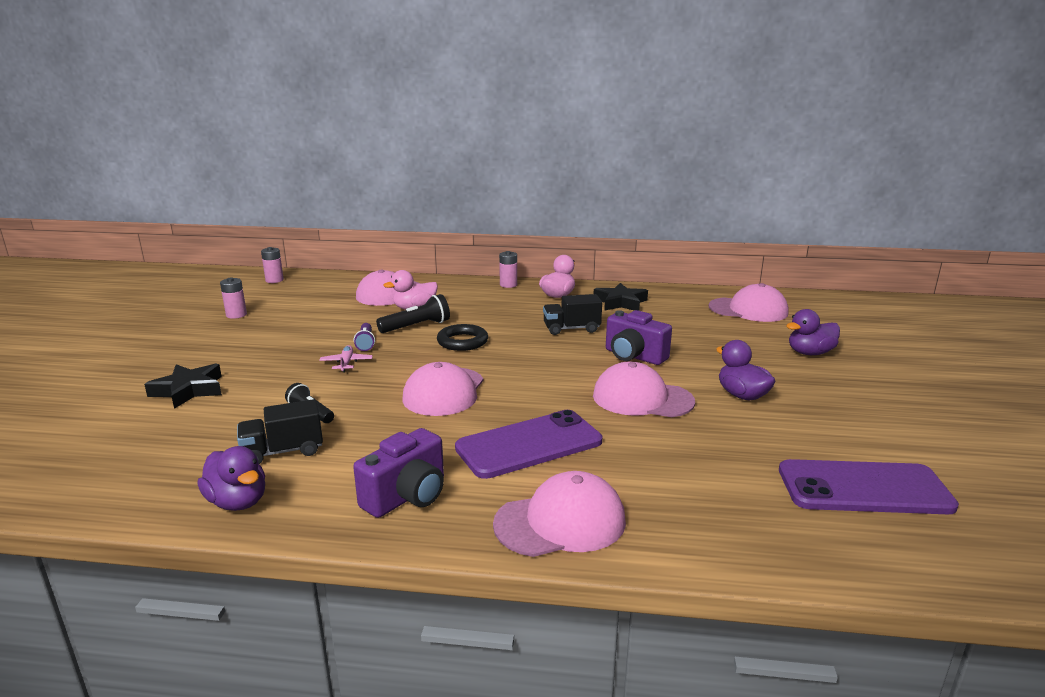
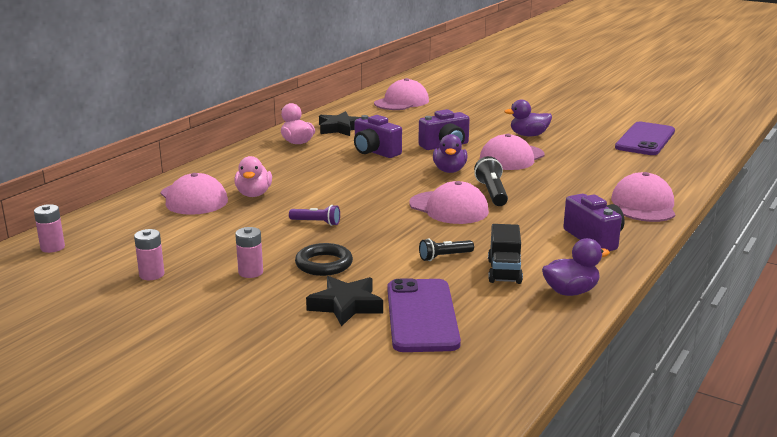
camera: 65 degrees left, 0 degrees up
pink plane [319,345,373,373] -> none
black flashlight [376,294,450,333] -> black flashlight moved to [474,156,508,206]
black ring [437,324,488,351] -> black ring moved to [295,243,353,276]
purple phone [455,410,602,479] -> purple phone moved to [387,278,461,352]
pink battery [499,251,517,288] -> pink battery moved to [235,227,263,278]
black truck [543,294,602,335] -> purple camera [354,115,402,158]
purple duck [786,309,840,355] -> purple duck moved to [433,134,468,173]

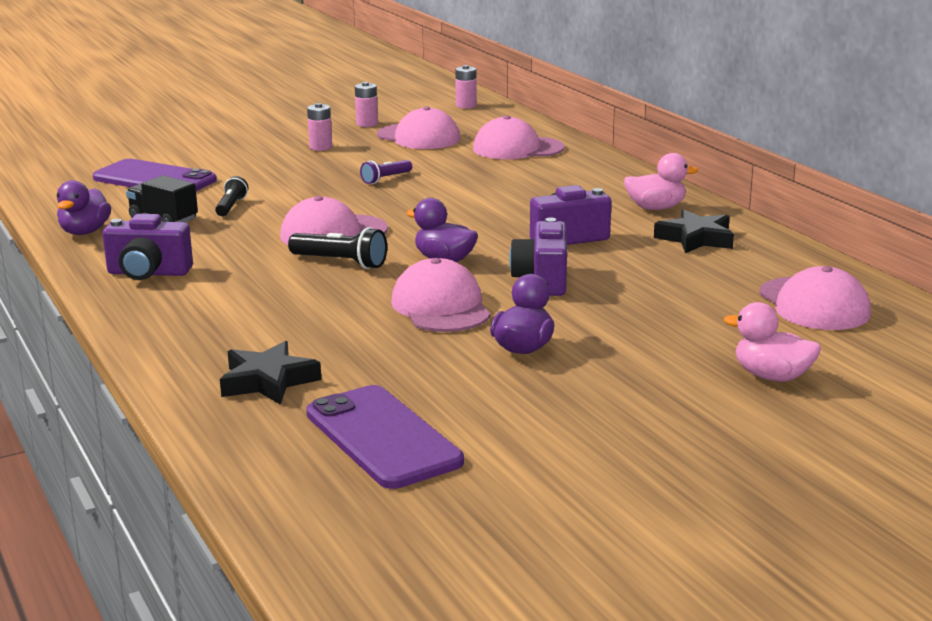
camera: 120 degrees right, 0 degrees up
pink duck [234,156,272,197] -> pink duck moved to [724,302,821,382]
black ring [295,243,353,276] -> none
black star [306,276,383,326] -> black star moved to [220,341,321,405]
pink cap [611,172,676,222] -> pink cap moved to [377,106,460,149]

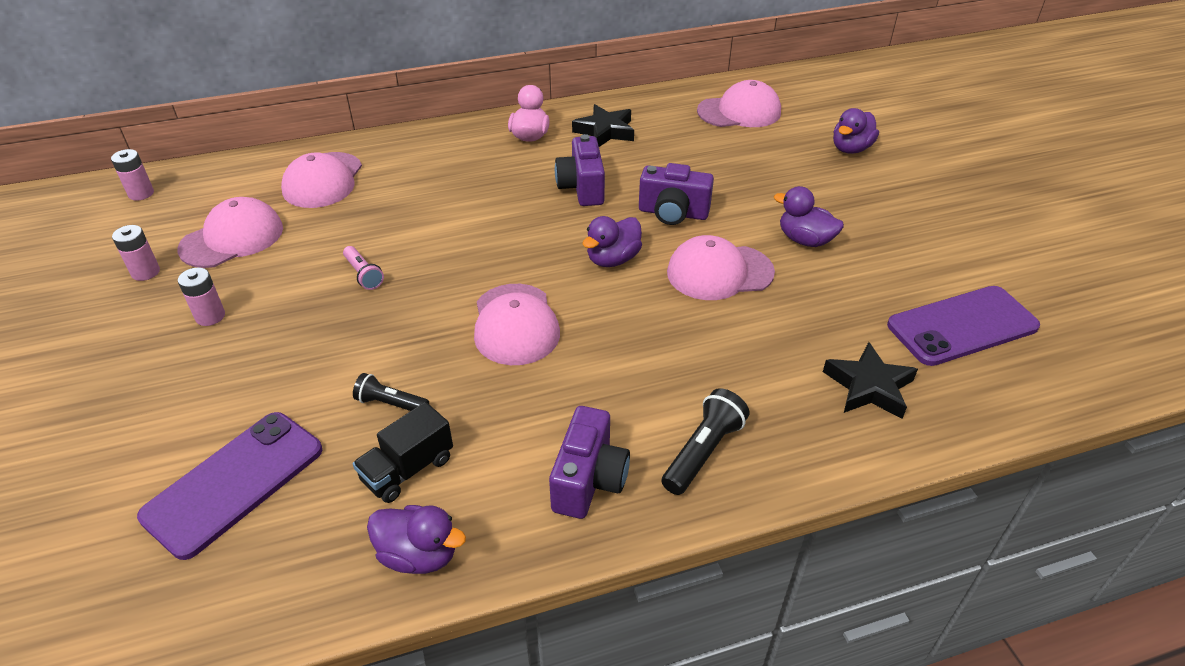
camera: 80 degrees left, 20 degrees up
black flashlight [288,227,387,269] -> black flashlight moved to [662,388,749,495]
purple flashlight [360,160,412,184] -> pink flashlight [343,246,384,290]
pink duck [724,302,821,382] -> purple duck [833,108,879,154]

